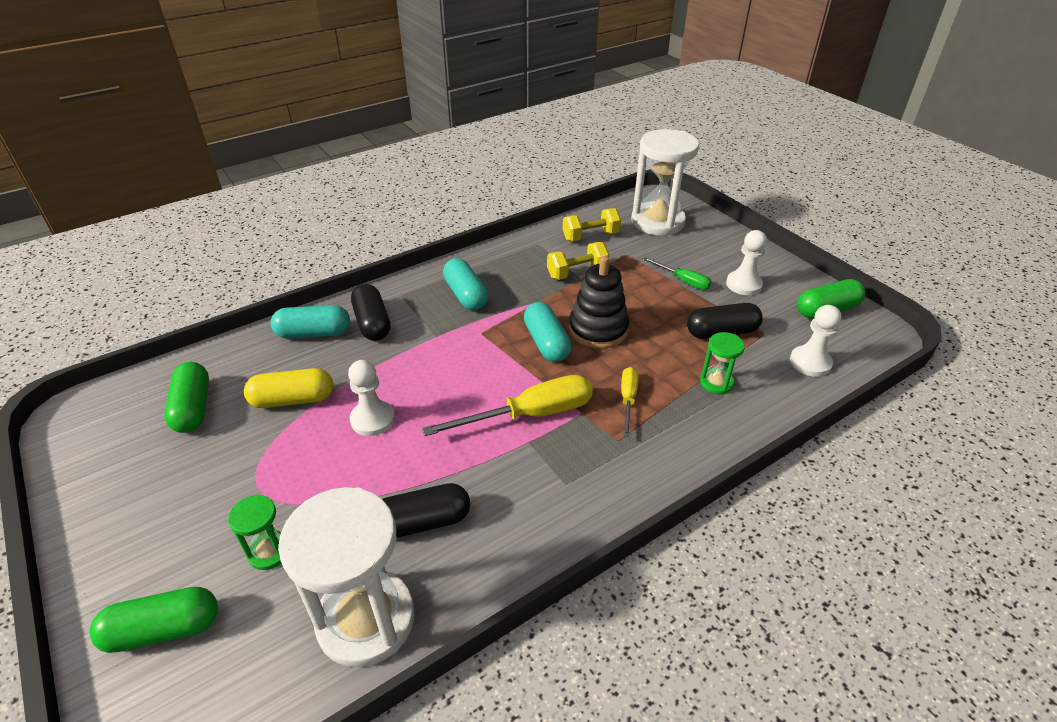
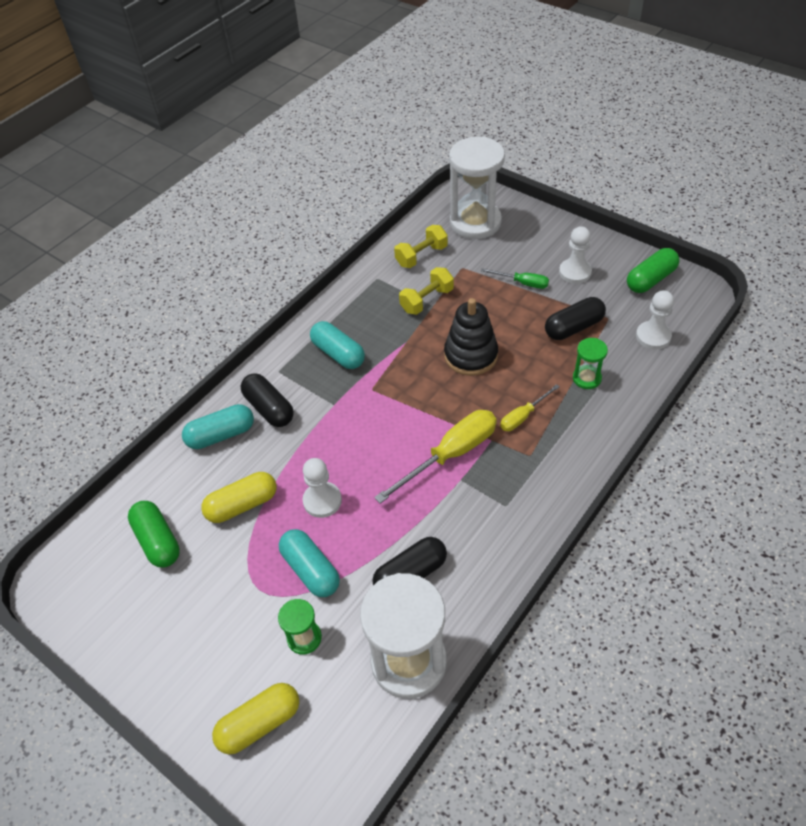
camera: 15 degrees left, 10 degrees up
green capsule [90,587,218,653] -> yellow capsule [212,683,299,754]
turquoise capsule [524,302,571,362] -> turquoise capsule moved to [279,529,340,597]
yellow screwdriver [621,367,638,437] -> yellow screwdriver turned 120 degrees counterclockwise [500,384,560,431]

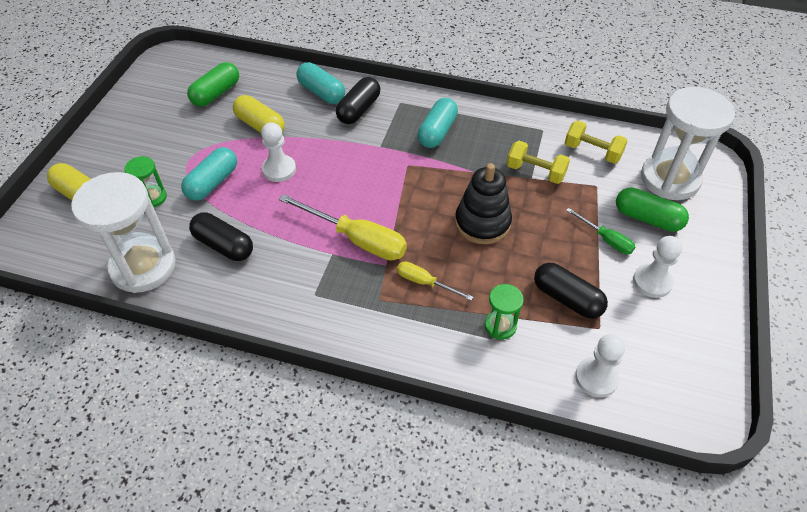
camera: 65 degrees right, 0 degrees up
green screwdriver [481,268,549,289] -> green screwdriver turned 45 degrees counterclockwise [566,208,635,254]
green capsule [627,248,679,293] -> green capsule moved to [616,187,689,232]

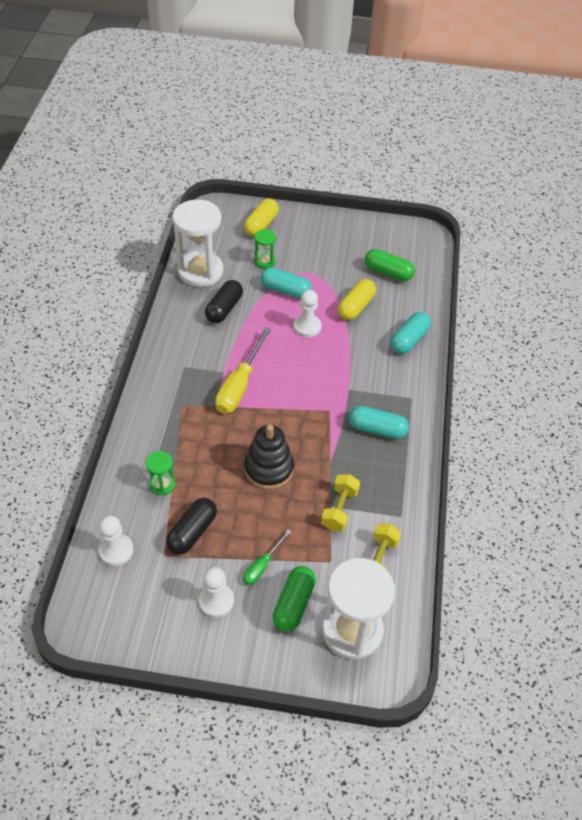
camera: 80 degrees right, 0 degrees up
black capsule [336,77,380,124] -> none
yellow screwdriver [397,261,473,301] -> none

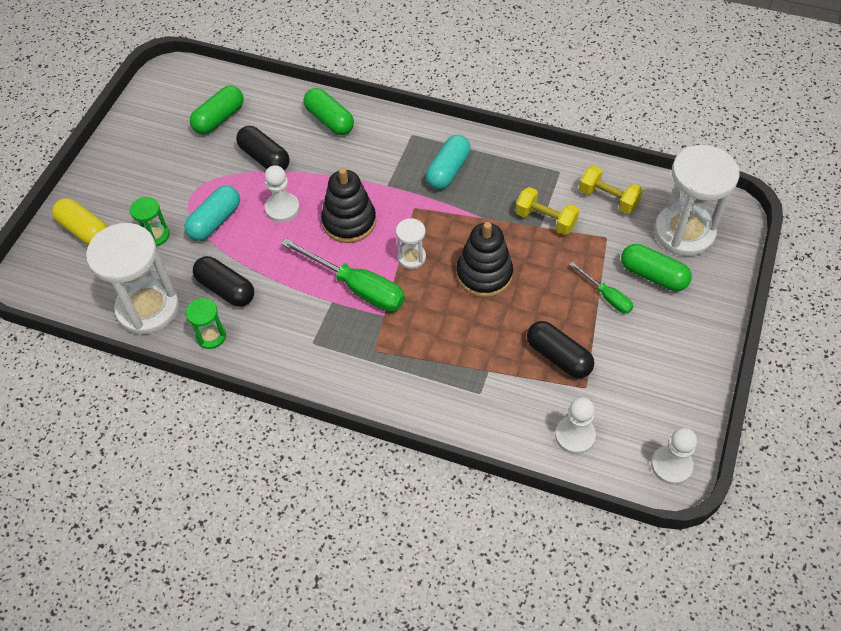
camera: 75 degrees left, 5 degrees up
green hourglass [146,451,176,496] -> green hourglass moved to [186,298,226,349]
white pawn [199,567,234,618] -> white pawn moved to [651,428,697,485]
yellow screwdriver [215,327,271,414] -> green screwdriver [281,238,405,312]
yellow capsule [338,279,376,320] -> black capsule [236,126,290,170]
turquoise capsule [390,312,431,354] -> green capsule [304,88,354,135]
none -> black stacking toy [321,168,376,243]
none -> white hourglass [396,218,426,269]

